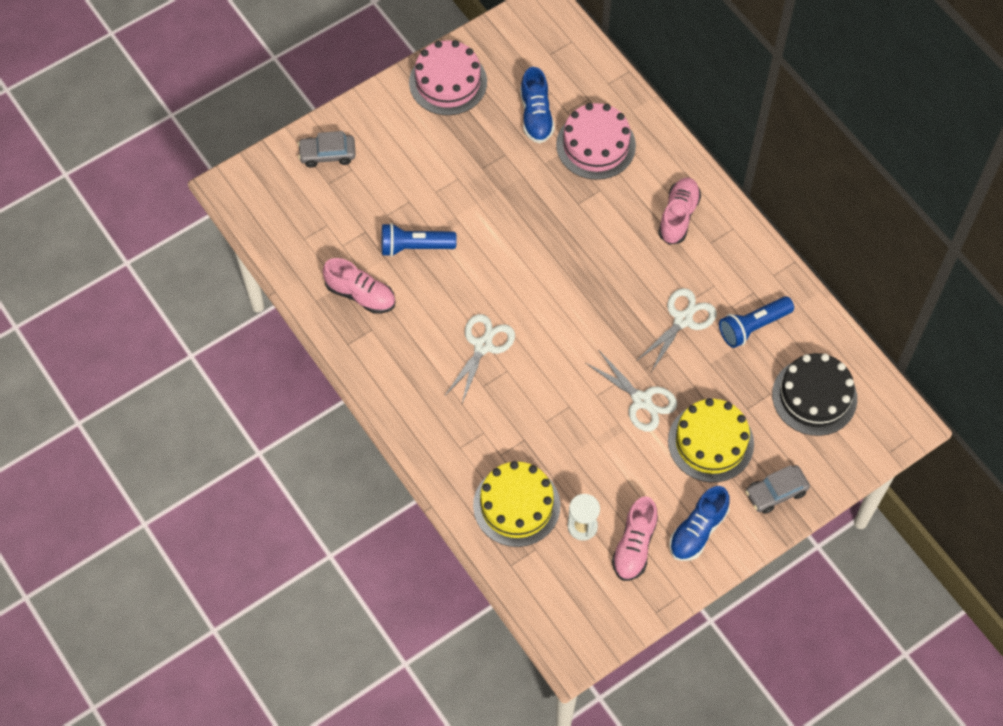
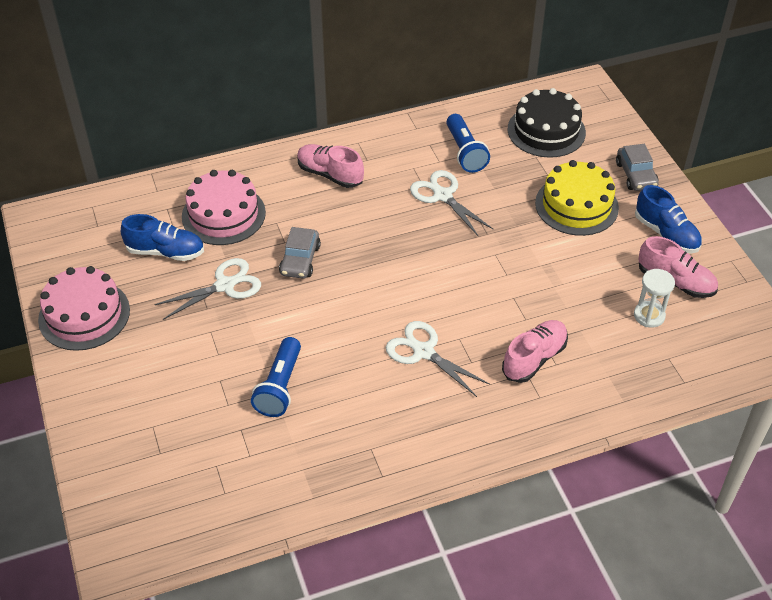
camera: 75 degrees left, 15 degrees down
grey car [298,131,356,168] -> grey car moved to [279,227,321,279]
pink shoe [323,258,395,314] -> pink shoe moved to [502,320,568,383]
yellow cake [473,461,560,547] -> none
white scissors [586,351,677,432] -> white scissors moved to [154,258,261,320]

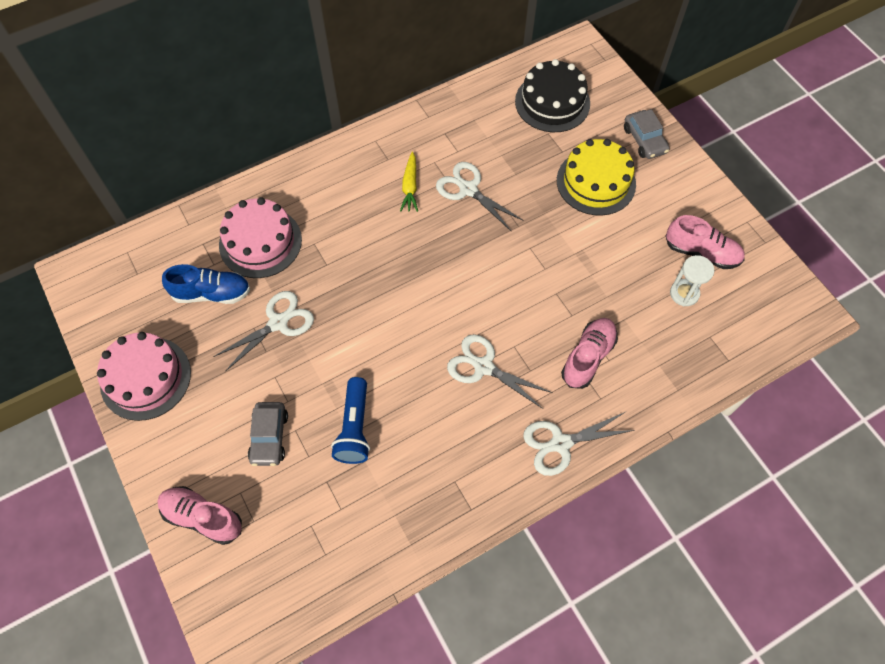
camera: 10 degrees left, 15 degrees up
grey car [279,227,321,279] -> grey car moved to [248,402,288,466]
pink shoe [297,144,364,188] -> pink shoe moved to [157,486,242,545]
blue flashlight [446,114,490,173] -> none
blue shoe [635,185,702,253] -> none
none -> yellow carrot [400,151,418,212]
none -> white scissors [523,412,635,476]

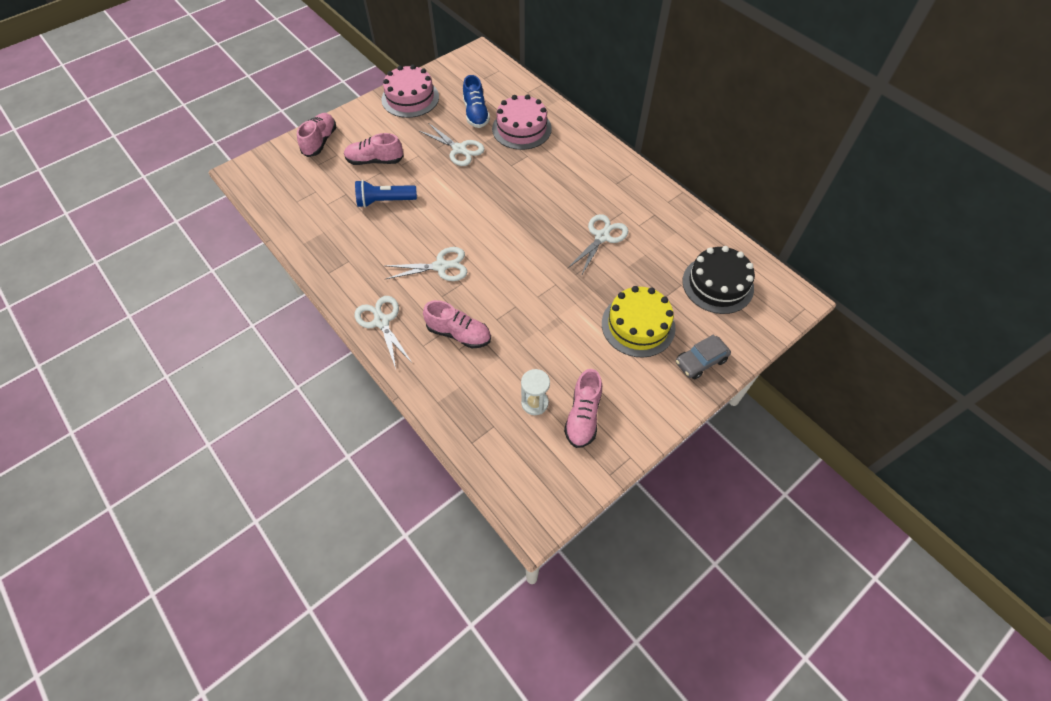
camera: 80 degrees right, 5 degrees down
grey car [248,402,288,466] -> pink shoe [344,133,404,165]
yellow carrot [400,151,418,212] -> none
white scissors [447,334,553,409] -> white scissors turned 60 degrees clockwise [386,247,467,281]

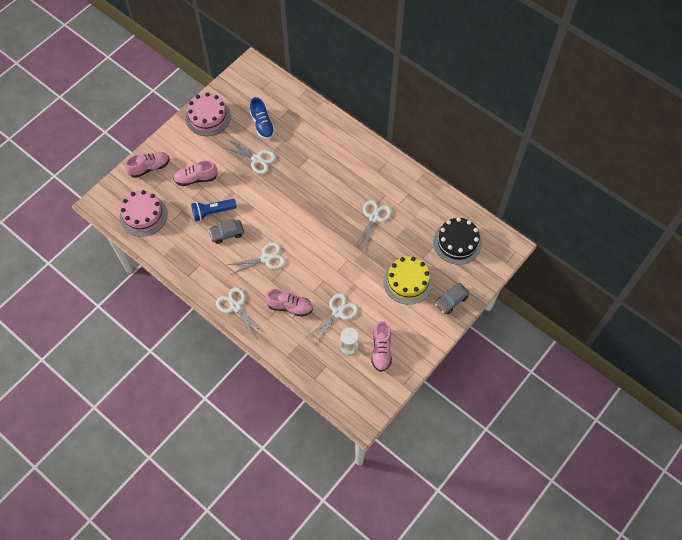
camera: 10 degrees left, 5 degrees up
pink shoe [297,113,336,157] -> pink shoe turned 60 degrees clockwise [125,152,170,178]
pink cake [492,94,552,150] -> pink cake moved to [120,190,168,237]
none -> grey car [208,219,244,244]
none -> white scissors [307,293,358,343]

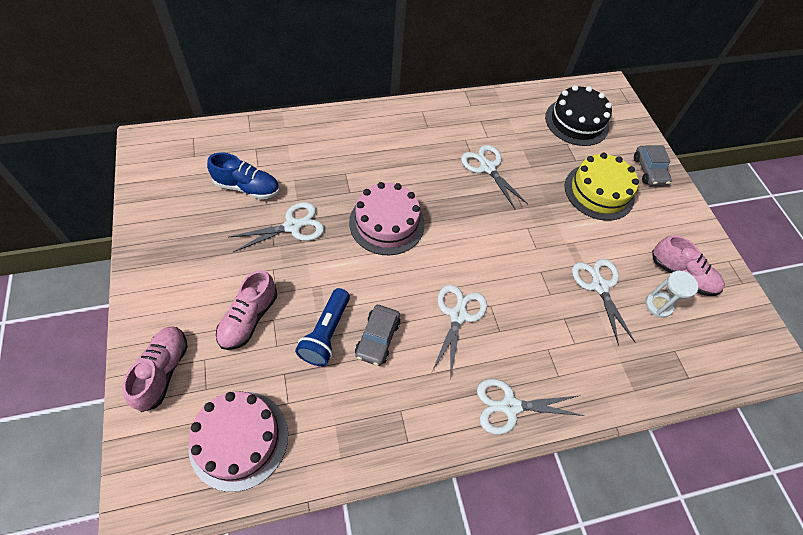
camera: 60 degrees left, 5 degrees down
pink cake [186,92,231,136] -> pink cake moved to [349,182,425,255]
pink shoe [265,289,313,317] -> none

